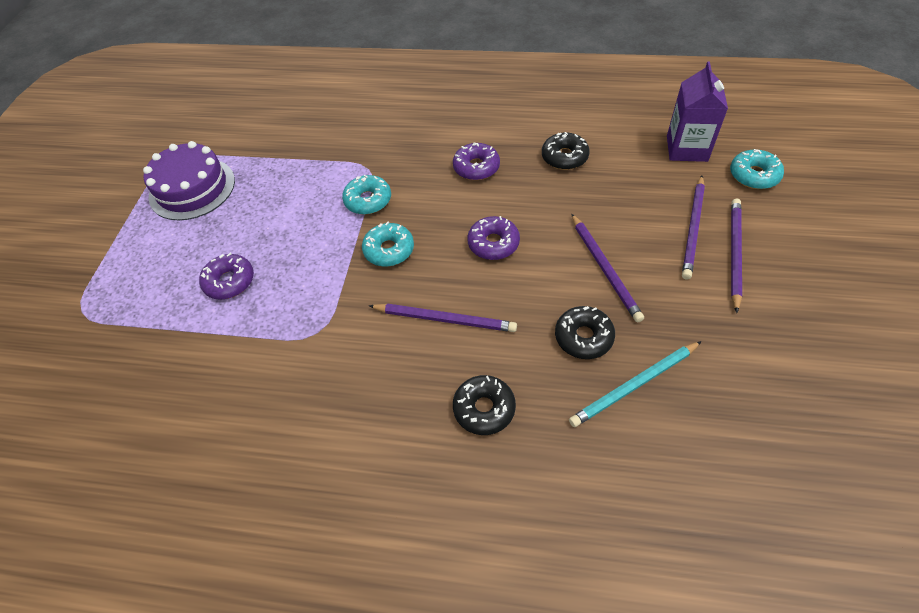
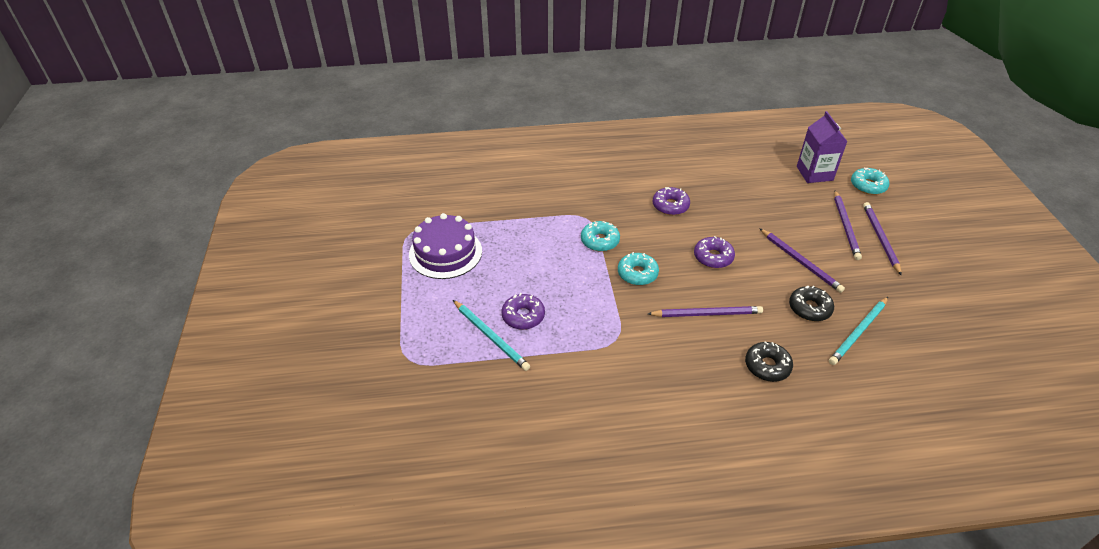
camera: 20 degrees left, 10 degrees down
black donut [542,132,590,170] -> none
none -> turquoise pencil [453,300,530,371]

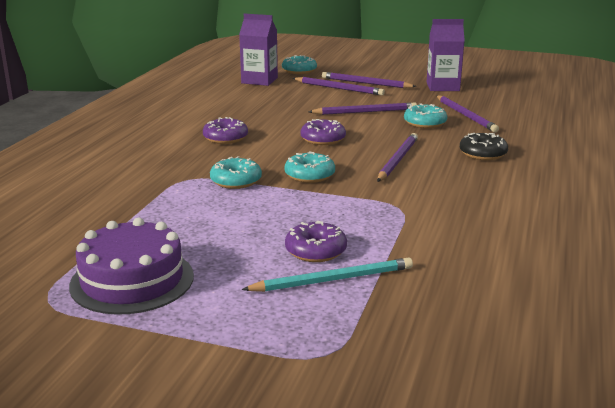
camera: 65 degrees left, 20 degrees down
black donut [789,285,834,321] -> turquoise donut [404,103,447,128]
turquoise pencil [829,297,888,365] -> purple pencil [436,95,499,132]
none -> purple carton [427,19,465,91]

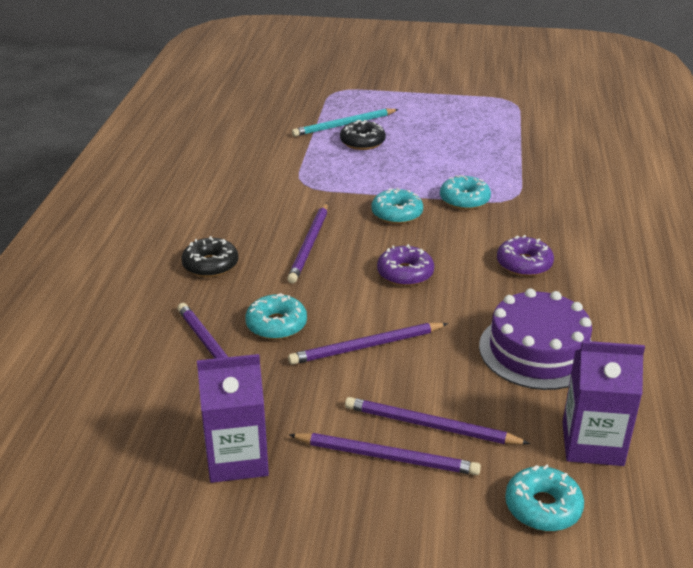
camera: 170 degrees right, 10 degrees up
purple cake [69,218,194,315] -> purple cake moved to [479,288,592,390]
purple donut [285,221,347,262] -> black donut [340,120,386,150]

